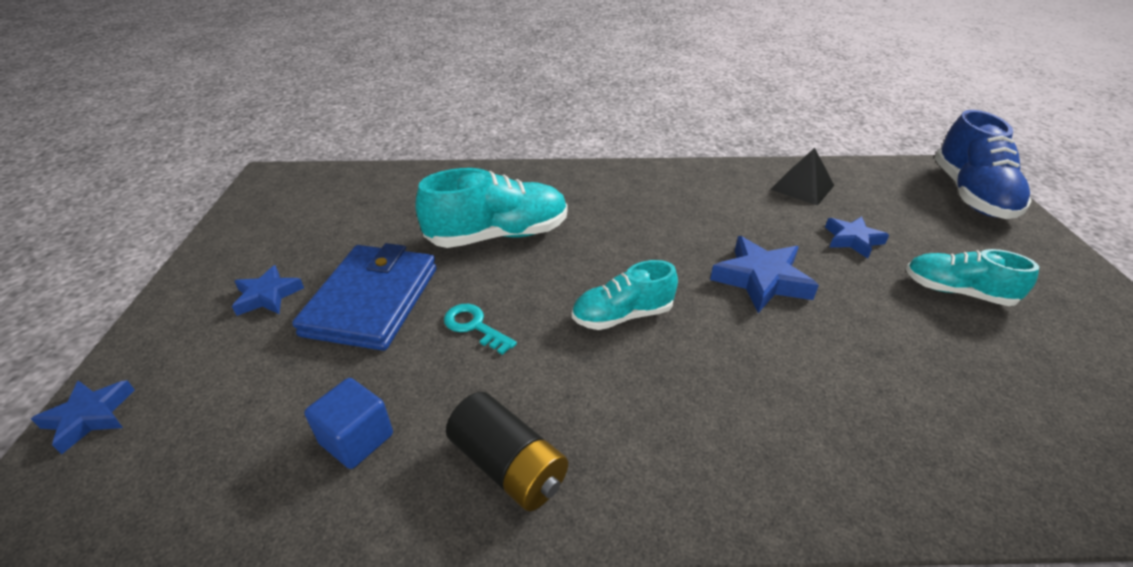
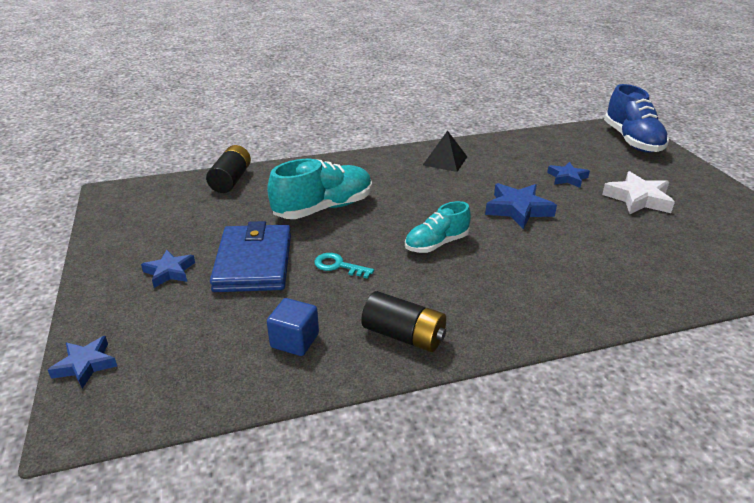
camera: 15 degrees left, 5 degrees down
black pyramid [770,148,834,206] -> black pyramid moved to [423,131,467,172]
turquoise shoe [906,249,1039,306] -> white star [602,171,675,214]
none -> black battery [206,145,251,193]

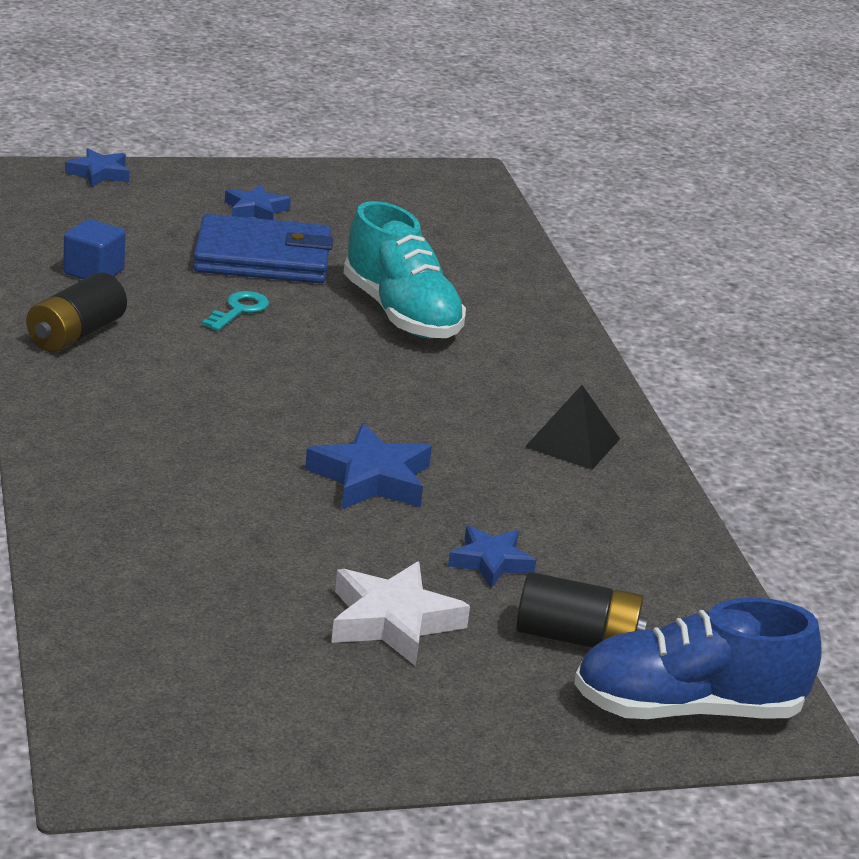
camera: 90 degrees right, 5 degrees down
black battery [206,145,251,193] -> black battery moved to [516,572,648,648]
turquoise shoe [405,201,471,253] -> none

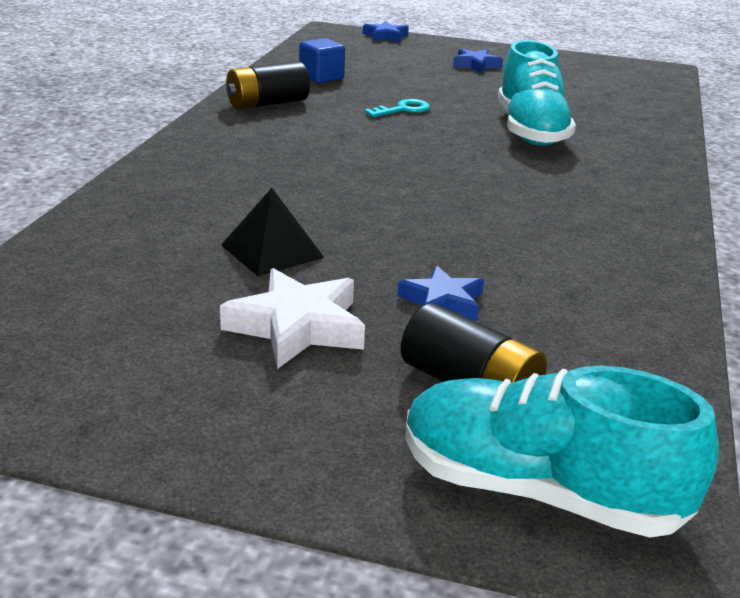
camera: 30 degrees right, 0 degrees up
blue wallet [193,214,333,283] -> none
blue star [305,423,432,509] -> none
black pyramid [525,385,620,470] -> black pyramid moved to [221,188,324,276]
blue shoe [574,598,821,719] -> turquoise shoe [405,365,719,538]

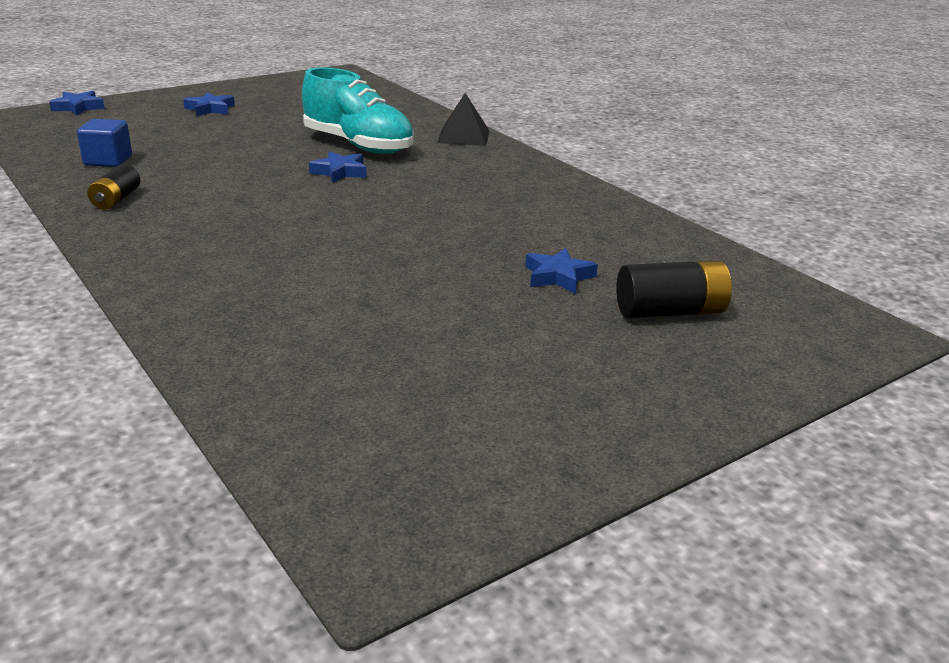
camera: 50 degrees left, 0 degrees up
white star [220,268,365,369] -> none
black pyramid [221,188,324,276] -> black pyramid moved to [437,93,489,146]
black battery [226,61,310,109] -> black battery [87,164,140,210], size x0.66
turquoise key [364,99,430,117] -> none
turquoise shoe [405,365,719,538] -> none
none -> blue star [309,151,367,183]

